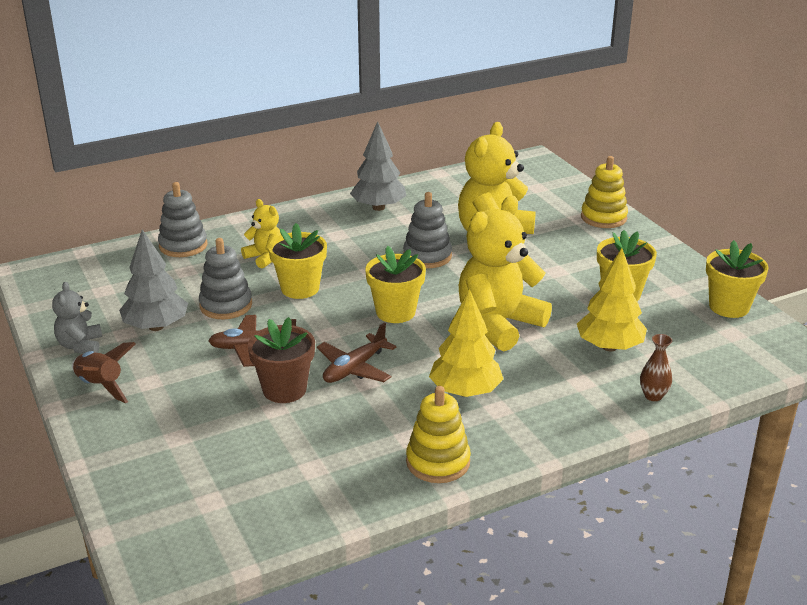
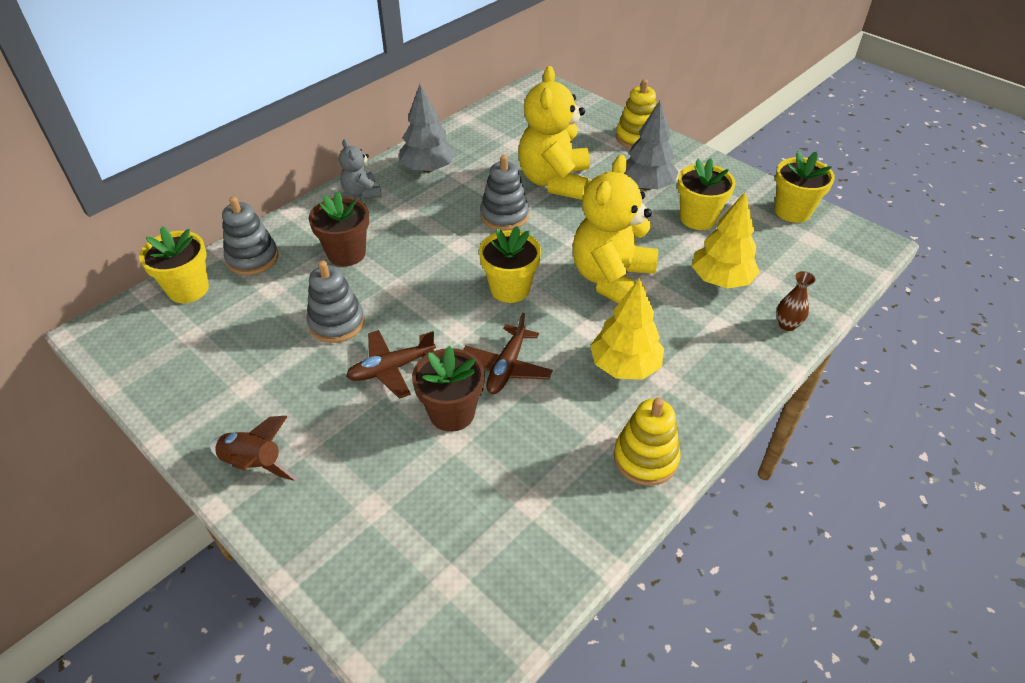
camera: 20 degrees left, 15 degrees up
grey teddy bear [52,282,102,353] -> grey teddy bear moved to [339,139,381,199]
grey tree [119,229,188,331] -> grey tree moved to [624,101,678,190]
yellow teddy bear [241,199,281,269] -> brown flower pot [309,191,369,266]
yellow flower pot [268,223,327,299] -> yellow flower pot moved to [139,226,209,303]

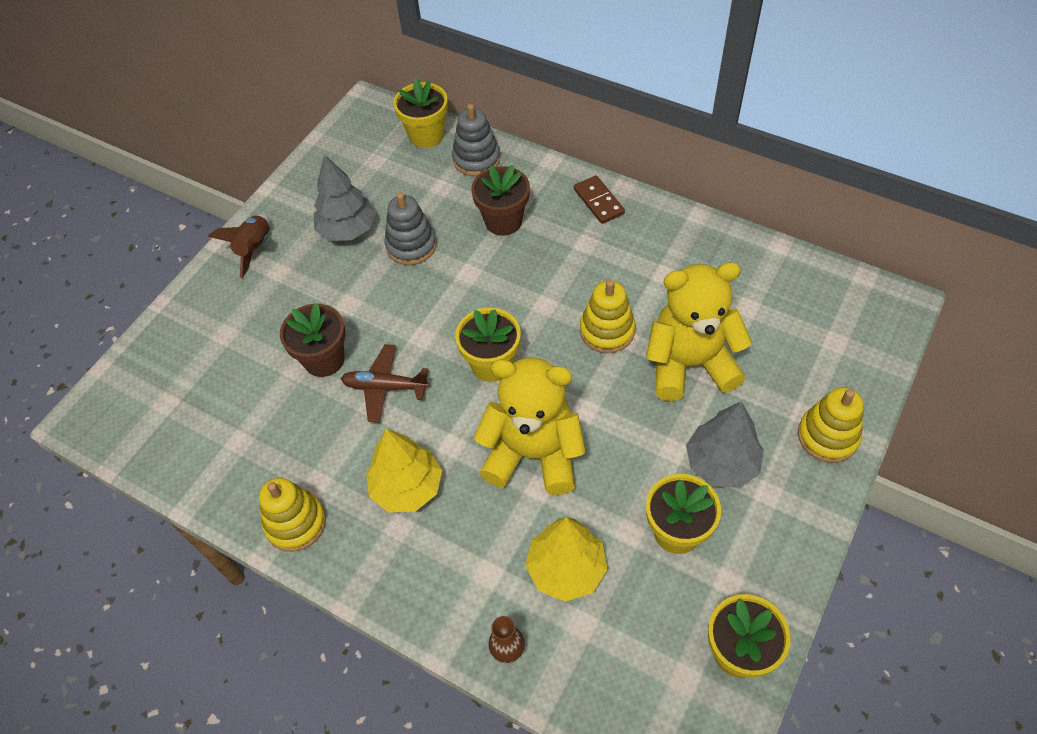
camera: 80 degrees right, 10 degrees up
grey teddy bear [339,139,381,199] -> brown domino [574,176,625,224]
brown plane [346,330,436,399] -> none
grey tree [399,84,455,173] -> grey tree moved to [313,154,376,241]
grey stacking toy [480,155,529,231] -> yellow stacking toy [580,280,636,353]

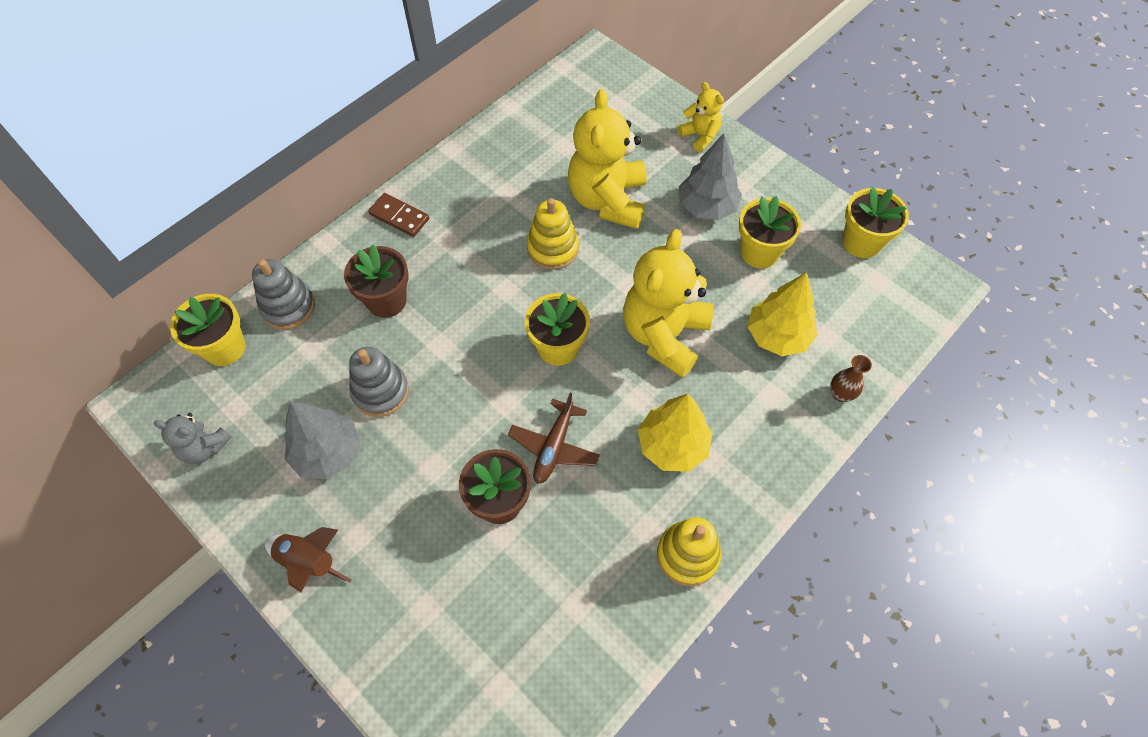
camera: 80 degrees left, 5 degrees up
brown domino [574,176,625,224] -> brown domino turned 45 degrees clockwise [368,193,429,237]
yellow stacking toy [798,387,864,463] -> yellow teddy bear [678,82,724,152]
none -> grey teddy bear [154,413,232,464]

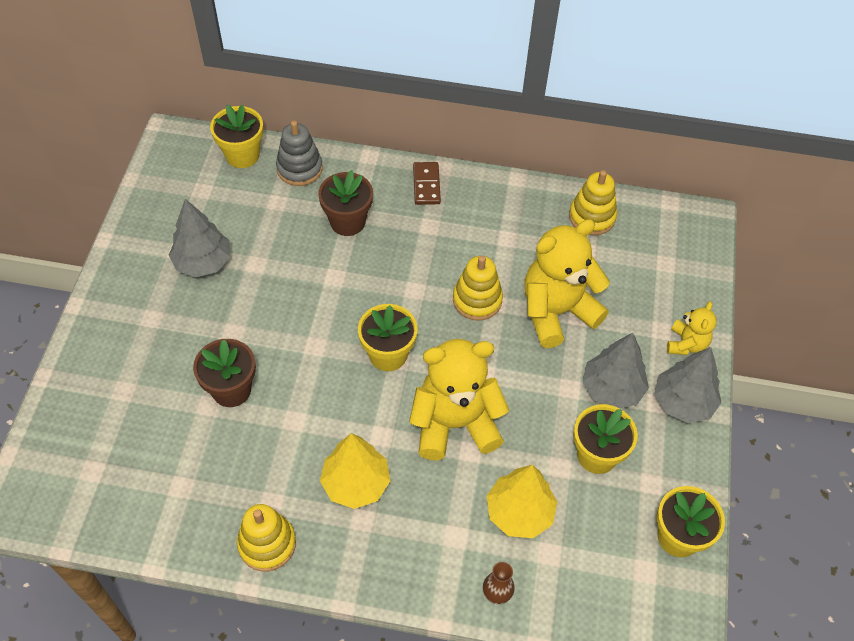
camera: 55 degrees right, 5 degrees down
grey teddy bear [154,413,232,464] -> none
brown rocket [265,527,352,593] -> none
grey stacking toy [349,347,409,417] -> none
brown plane [508,393,600,484] -> none
none -> yellow stacking toy [569,170,617,235]
none -> grey tree [655,347,722,423]

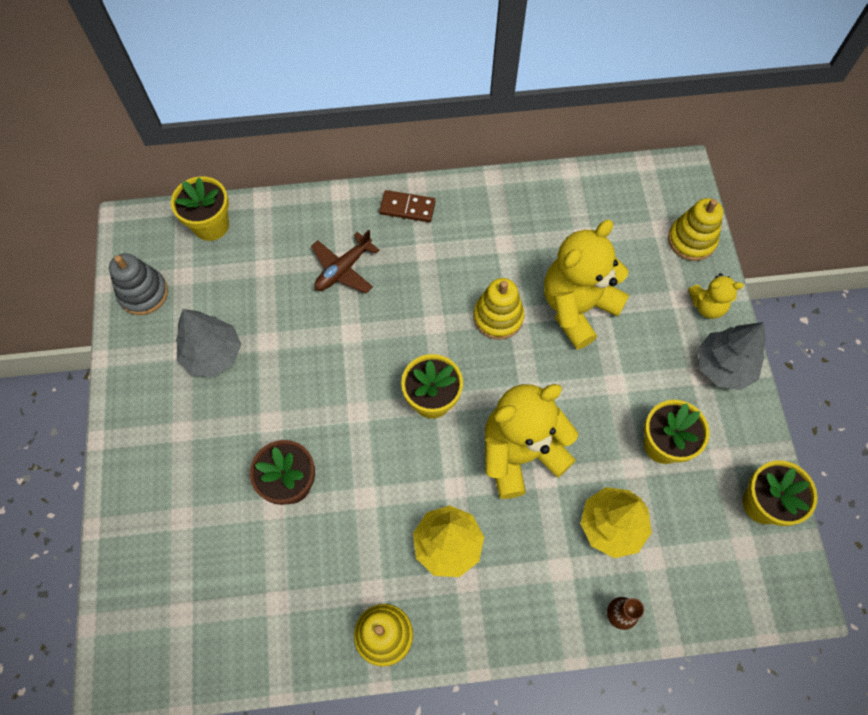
camera: 15 degrees left, 10 degrees up
grey stacking toy [276,121,323,186] -> grey stacking toy moved to [109,253,168,315]
brown flower pot [318,170,373,236] -> brown plane [311,230,379,293]
brown domino [413,162,441,205] -> brown domino turned 60 degrees counterclockwise [379,190,436,222]
yellow stacking toy [569,170,617,235] -> yellow stacking toy moved to [668,198,723,261]
grey tree [582,333,649,408] -> none
yellow teddy bear [667,301,717,355] -> yellow teddy bear turned 90 degrees clockwise [688,273,744,319]

